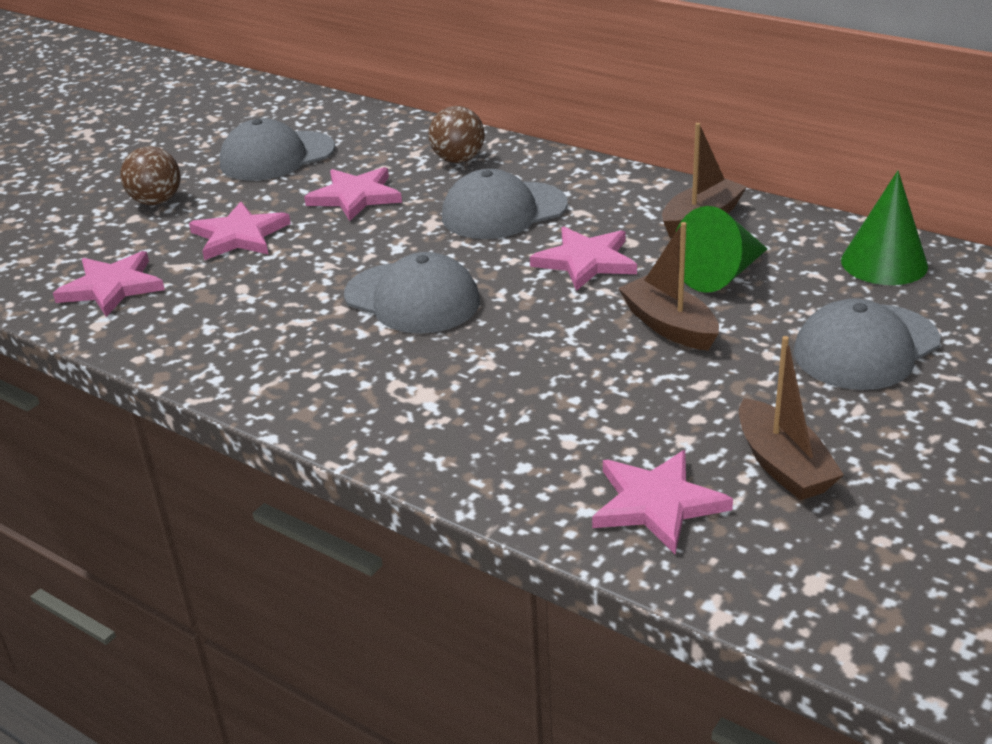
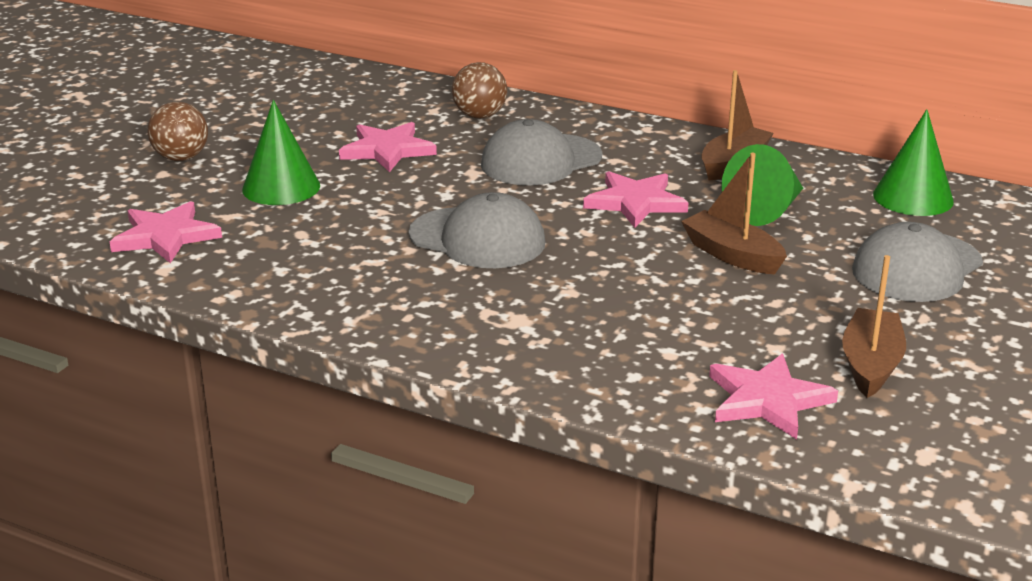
camera: 10 degrees left, 5 degrees down
pink star [189,202,291,260] -> green cone [242,100,320,205]
grey cap [220,118,335,181] -> none
brown boat [739,336,844,500] -> brown boat turned 135 degrees counterclockwise [842,255,906,398]

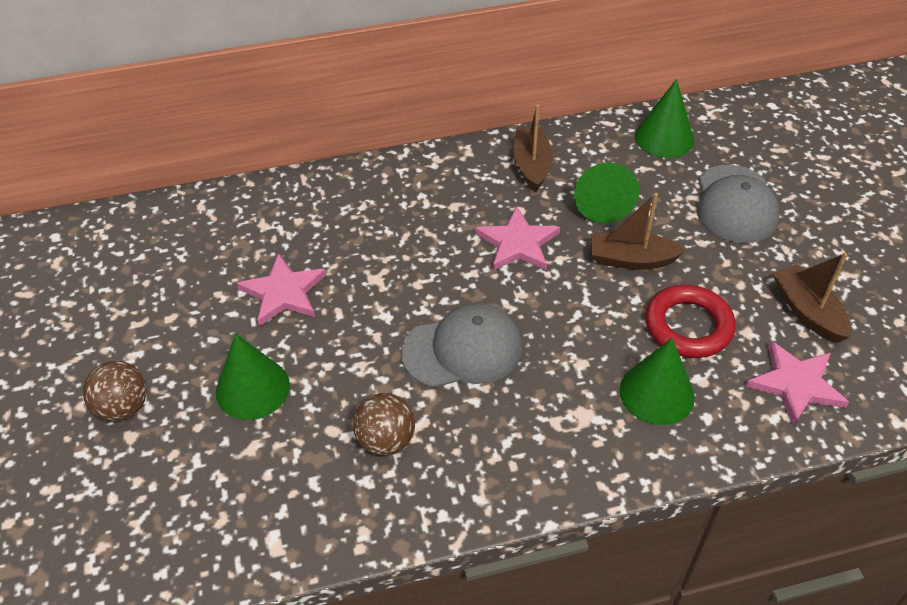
camera: 40 degrees left, 20 degrees up
pink star [110,201,222,263] -> none
brown ball [452,62,507,118] -> brown ball moved to [353,393,415,456]
grey cap [481,119,602,185] -> none
none -> green cone [620,338,695,425]
none -> red ring [645,285,736,358]

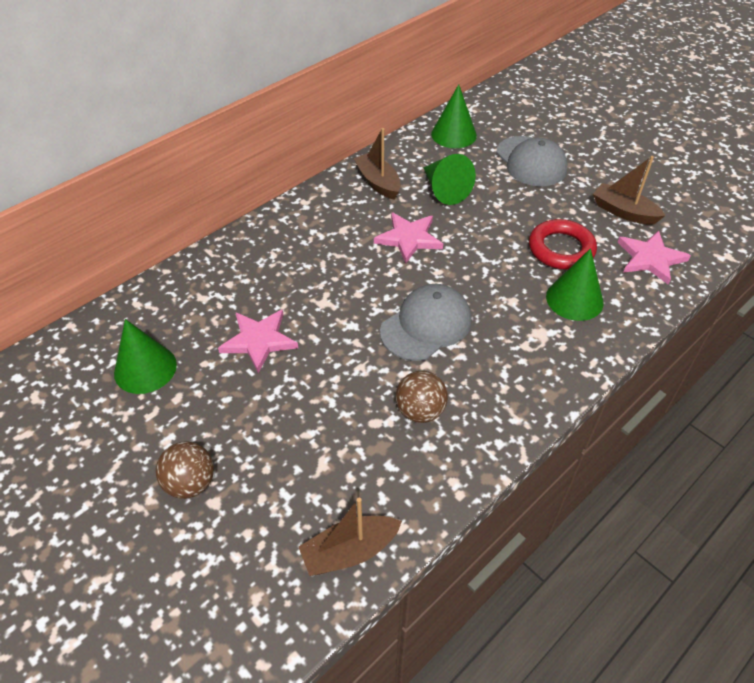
camera: 30 degrees left, 0 degrees up
green cone [216,333,290,420] -> green cone moved to [114,319,177,394]
brown boat [591,193,686,270] -> brown boat moved to [299,498,402,576]

